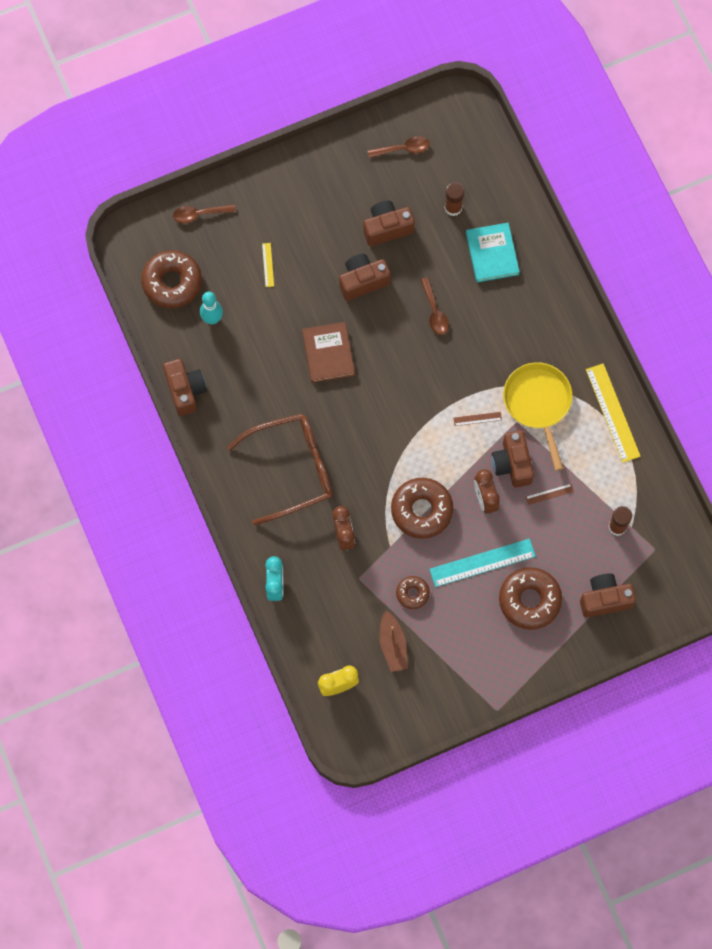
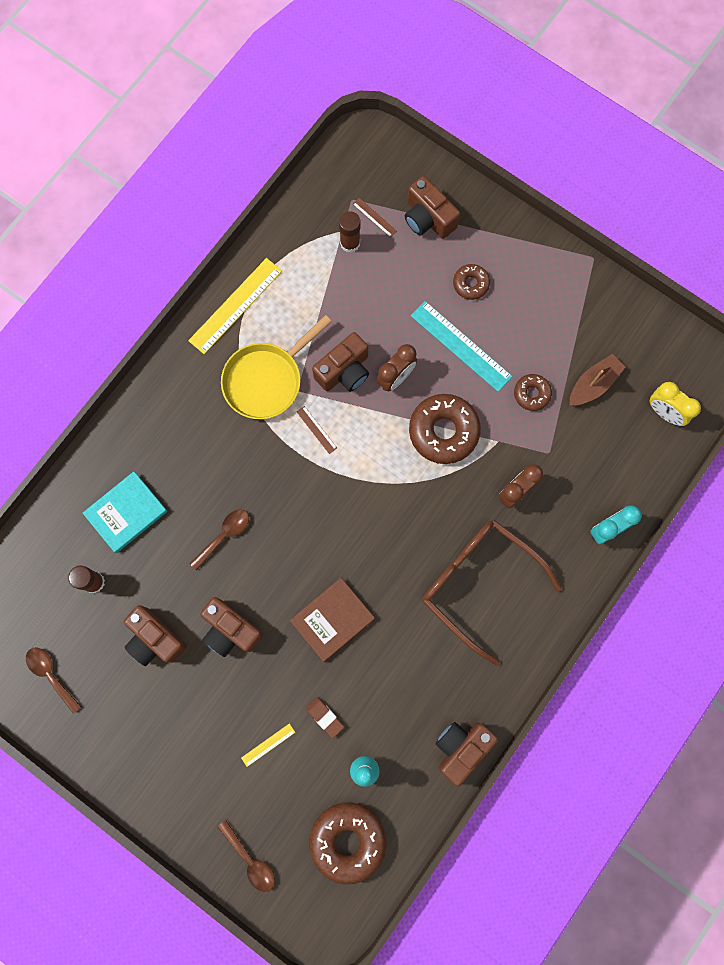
camera: 120 degrees left, 5 degrees up
brown donut [499,567,562,630] -> brown donut [453,264,490,300], size x0.54
brown ruler [526,484,574,505] -> brown ruler moved to [353,198,397,238]
none -> brown eraser [306,697,344,738]

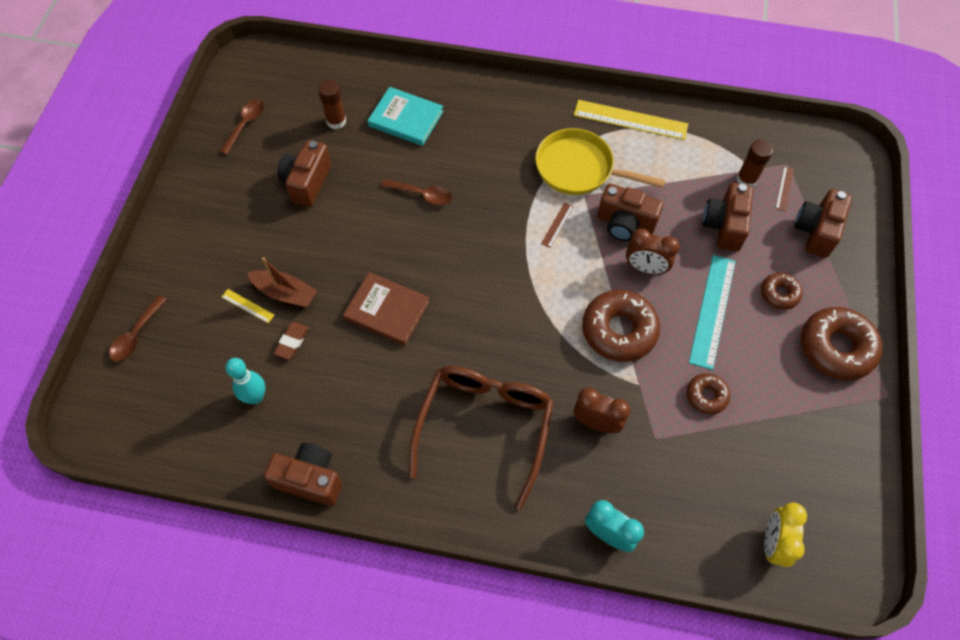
camera: 65 degrees right, 15 degrees down
brown camera [200,597,263,657] -> brown camera moved to [702,183,753,252]
brown donut [309,803,386,884] -> brown donut moved to [801,307,882,380]
brown boat [569,354,625,405] -> brown boat moved to [247,257,317,307]

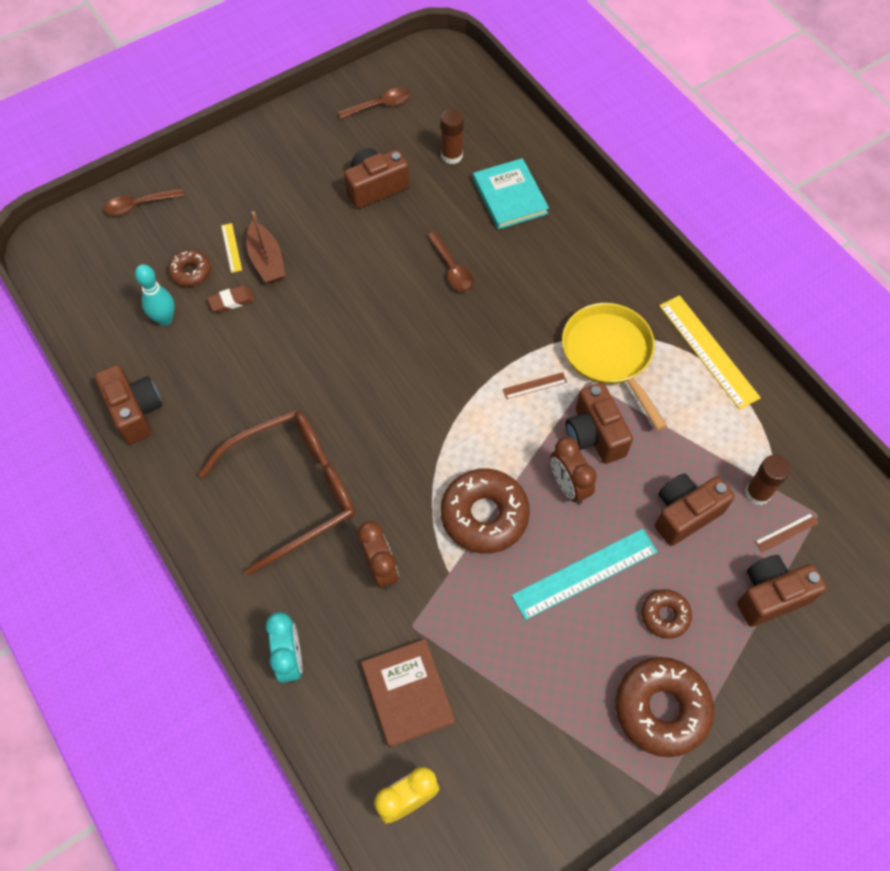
camera: 45 degrees right, 0 degrees up
brown book [343,272,430,346] -> brown book moved to [361,639,455,747]
brown donut [687,373,730,414] -> brown donut moved to [168,250,211,287]

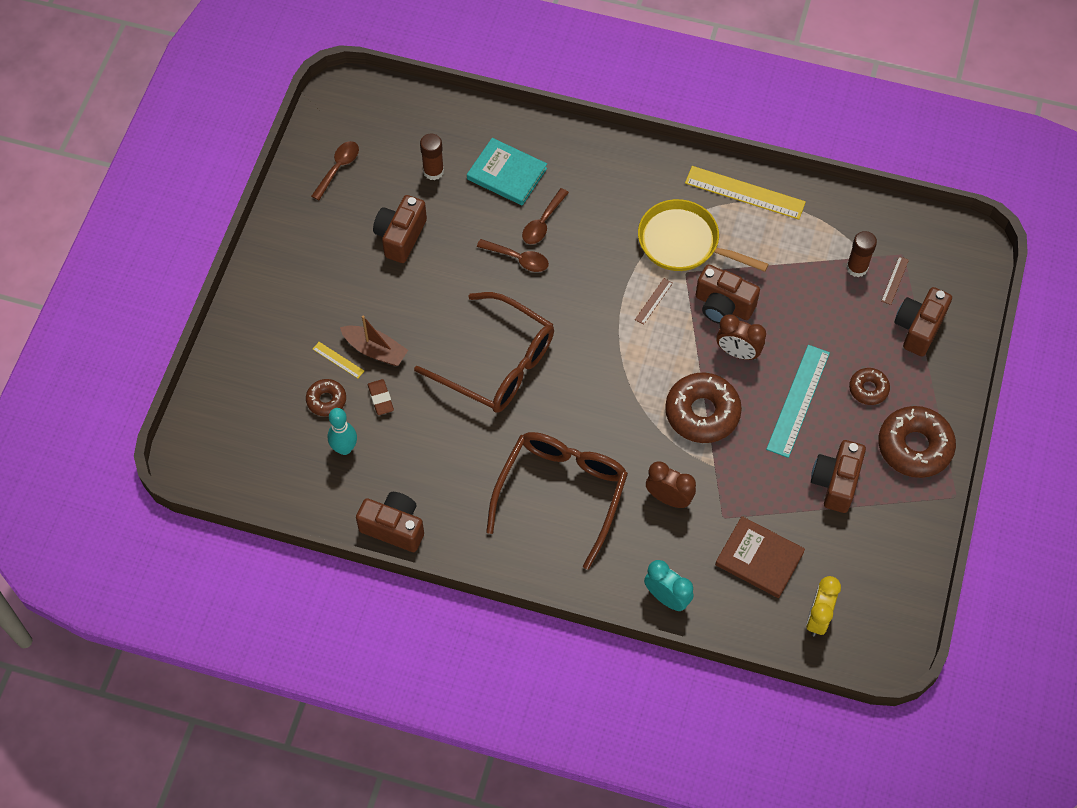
camera: 40 degrees left, 0 degrees up
brown spoon [104,188,184,216] -> brown spoon moved to [522,188,569,244]
brown eraser [207,285,255,313] -> brown eraser turned 45 degrees counterclockwise [368,379,394,415]
brown camera [655,473,735,546] -> brown camera moved to [811,440,866,513]
none -> brown glasses [414,292,554,413]

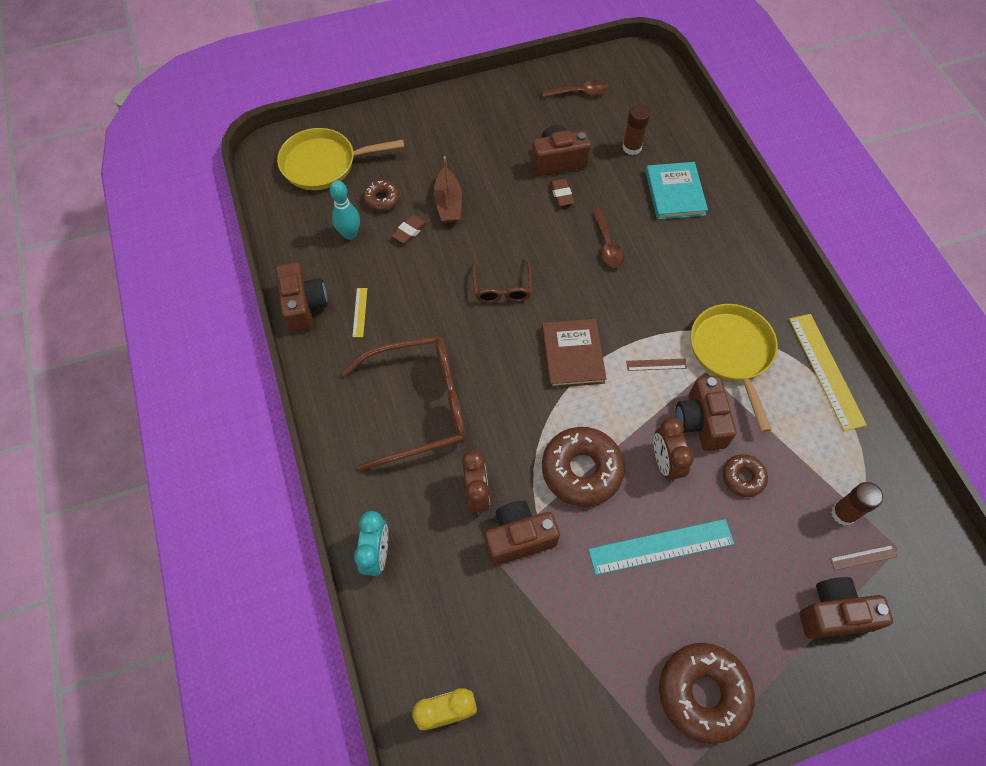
camera: 55 degrees right, 0 degrees up
yellow ruler [313,342,364,378] -> yellow ruler moved to [352,288,367,337]
brown glasses [414,292,554,413] -> brown glasses [472,258,532,303], size x0.51
brown spoon [522,188,569,244] -> none
brown book [715,516,805,598] -> brown book moved to [542,319,607,388]
brown camera [811,440,866,513] -> brown camera moved to [485,501,560,566]
brown donut [849,368,890,405] -> brown donut moved to [723,454,768,497]
none -> yellow pan [277,128,404,190]
none -> brown eraser [550,178,574,206]

